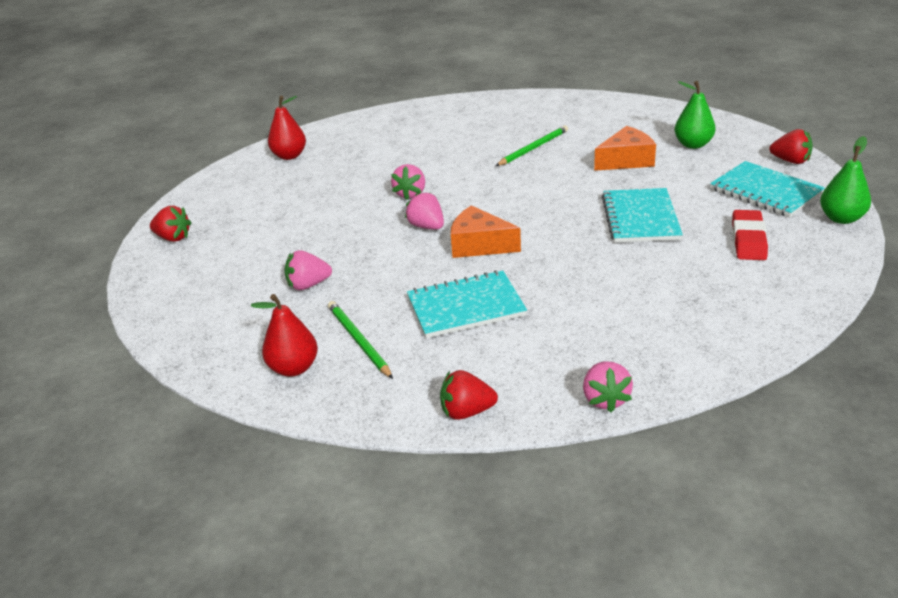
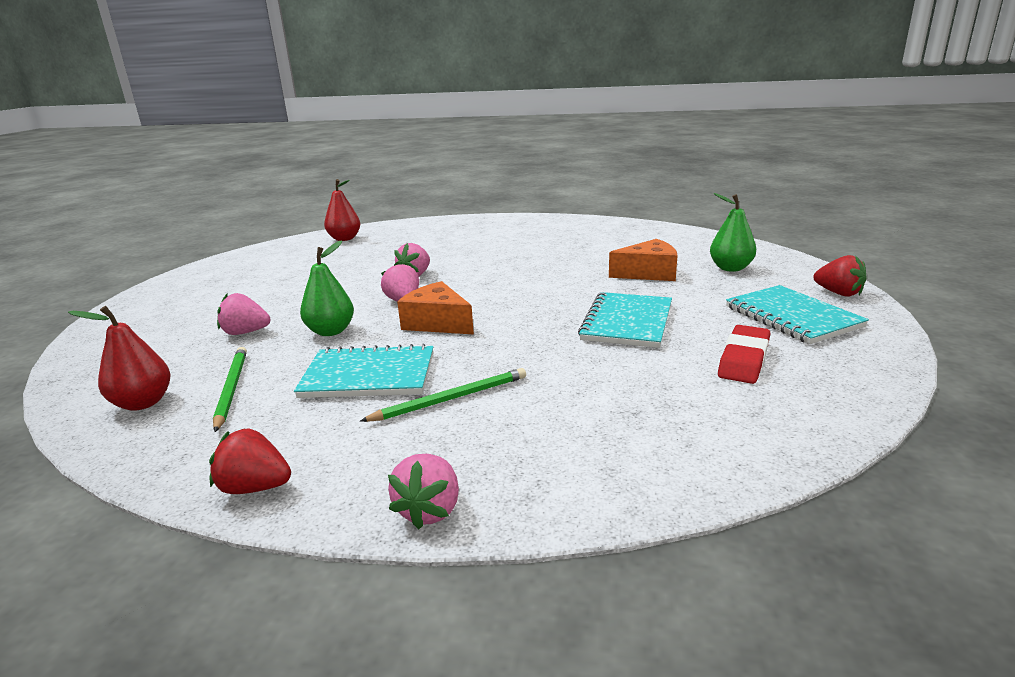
camera: 15 degrees right, 10 degrees down
red strawberry [150,206,192,242] -> none
green pencil [496,126,568,166] -> green pencil moved to [360,368,526,422]
green pear [820,136,871,224] -> green pear moved to [300,240,354,336]

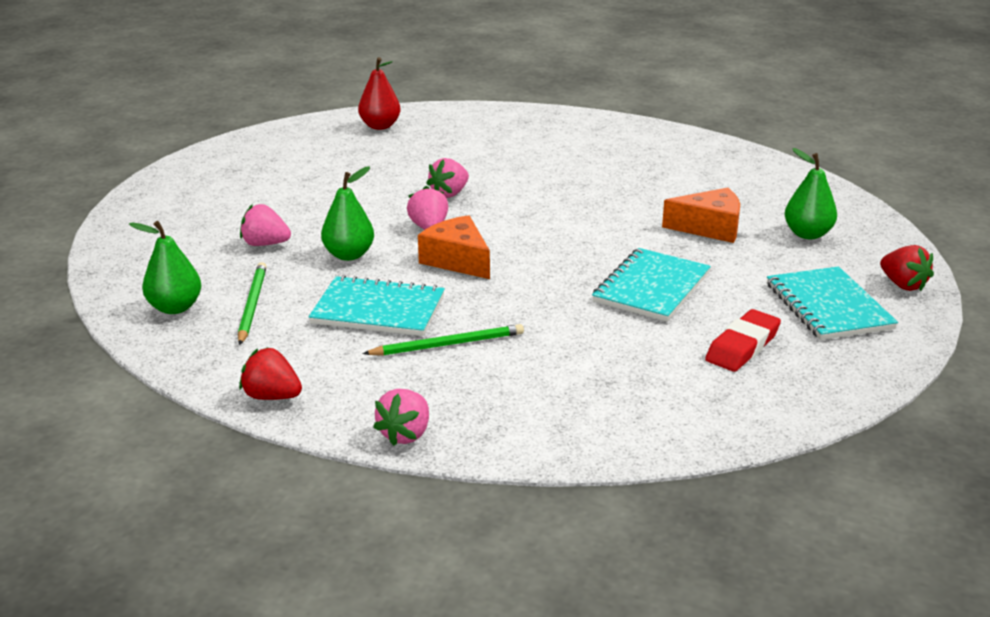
camera: 10 degrees right, 5 degrees up
red pear [68,306,171,411] -> green pear [129,221,201,314]

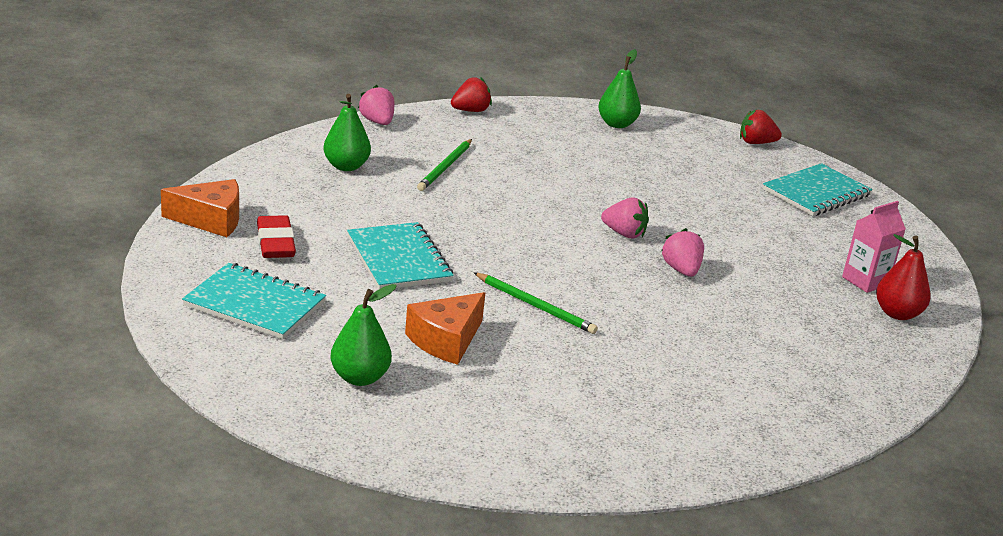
camera: 125 degrees right, 0 degrees up
green pencil [238,262,267,345] -> green pencil moved to [473,272,598,334]
pink strawberry [240,204,291,246] -> none
turquoise notebook [309,275,445,336] -> turquoise notebook moved to [763,163,872,216]
green pear [321,166,374,261] -> green pear moved to [323,94,371,171]
orange cheese [418,215,490,279] -> orange cheese moved to [161,179,239,237]
red strawberry [880,245,934,291] -> red strawberry moved to [740,110,782,144]
none -> pink carton [842,201,906,293]

